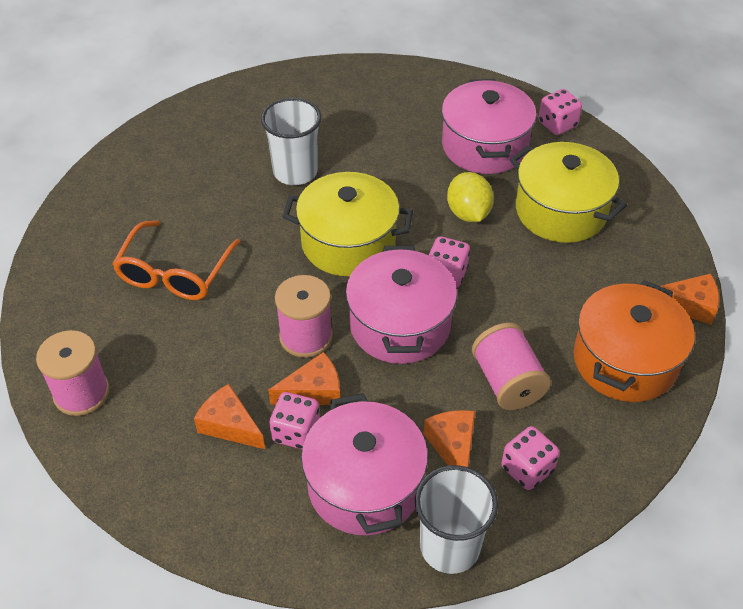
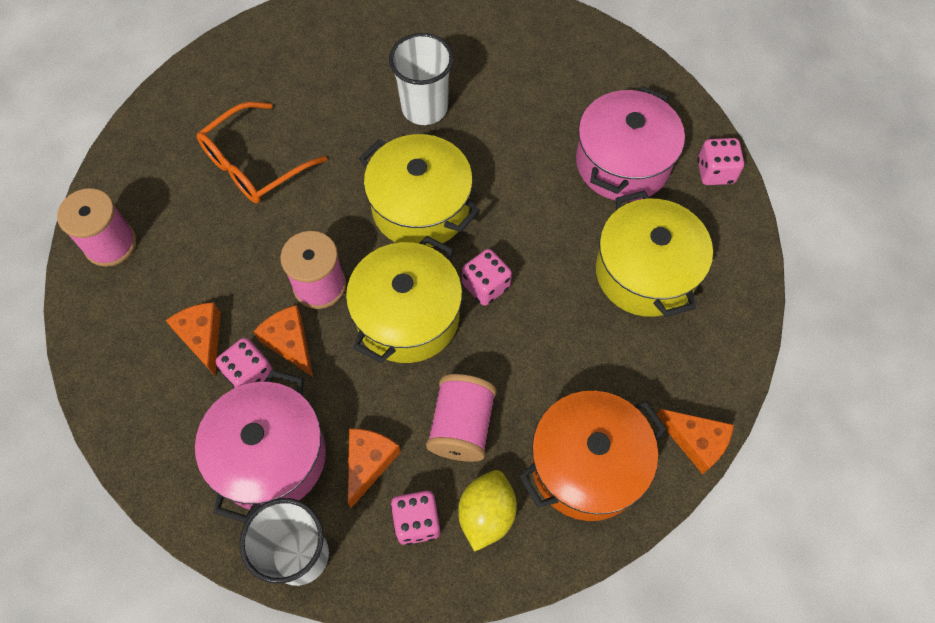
camera: 30 degrees right, 15 degrees up
orange cheese [268,352,340,405] -> orange cheese turned 135 degrees counterclockwise [253,305,313,377]
pink pot [346,245,457,364] -> yellow pot [346,236,462,363]
yellow lemon [447,172,494,222] -> yellow lemon moved to [458,470,517,551]

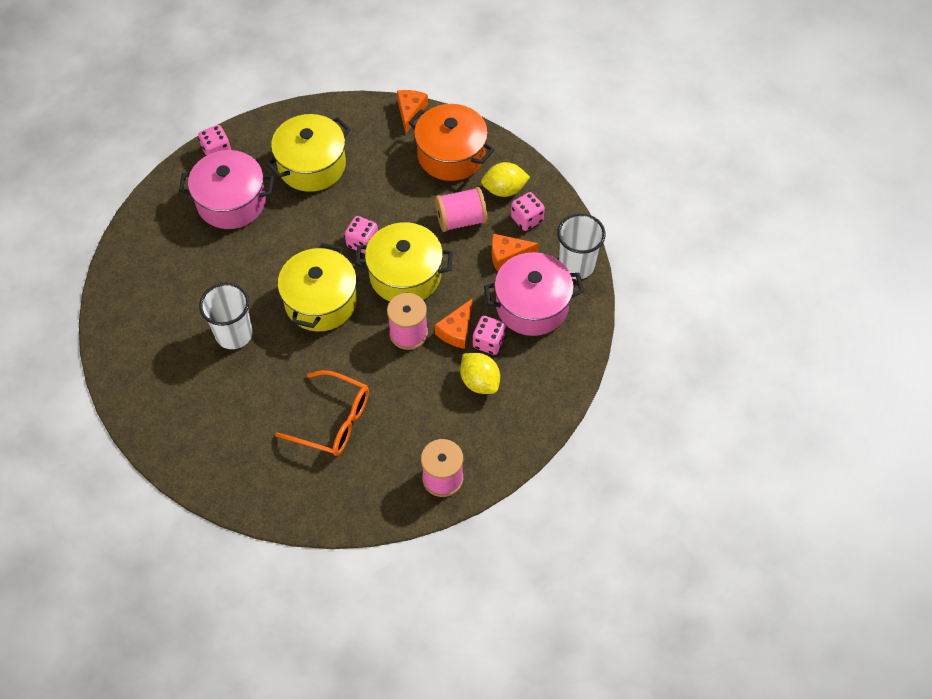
camera: 115 degrees left, 5 degrees down
orange cheese [166,302,221,376] -> yellow lemon [460,353,500,394]

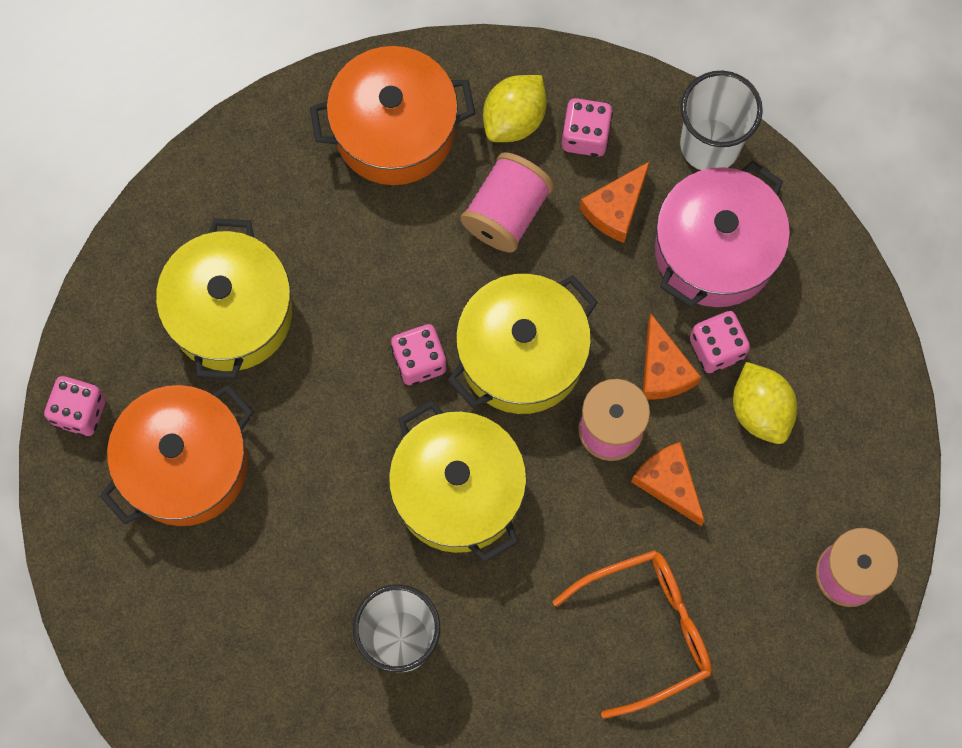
camera: 45 degrees left, 15 degrees up
pink pot [179,150,274,229] -> orange pot [100,385,254,526]
orange cheese [397,90,428,134] -> orange cheese moved to [631,442,705,526]
yellow lemon [460,353,500,394] -> yellow lemon turned 60 degrees clockwise [733,362,797,444]

